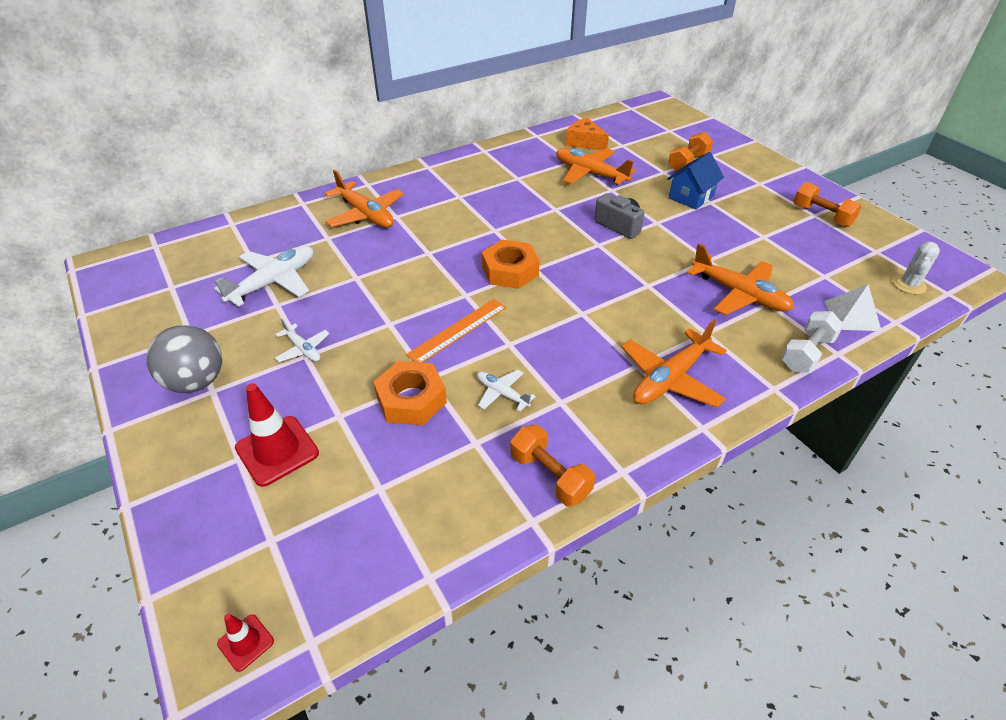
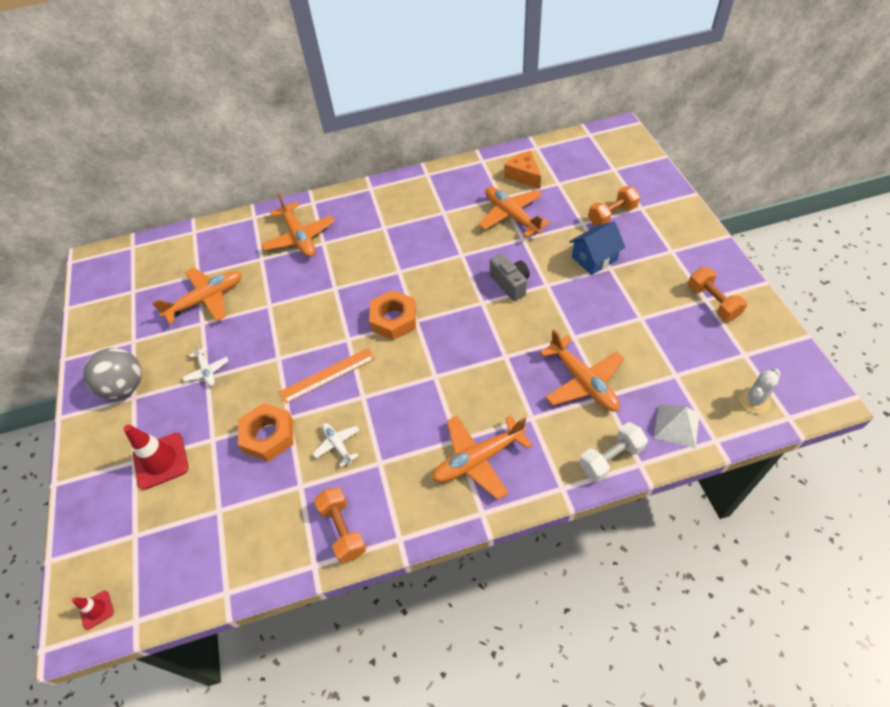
camera: 20 degrees right, 10 degrees up
white plane [214,246,313,307] -> orange plane [152,267,242,324]

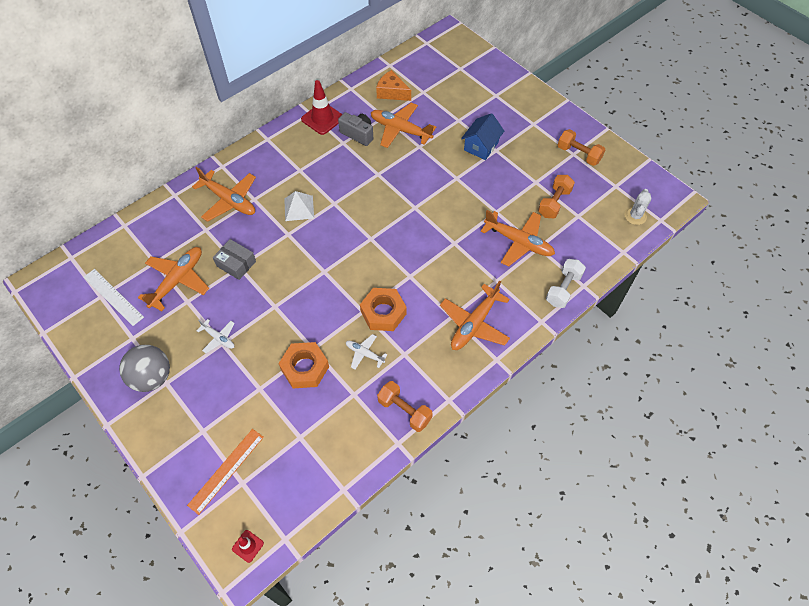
camera: 30 degrees left, 5 degrees up
red traffic cone [124,425,189,490] -> red traffic cone moved to [301,80,342,135]
orange ruler [279,348,375,404] -> orange ruler moved to [187,429,264,515]
orange nut [369,290,416,340] -> orange nut moved to [360,288,407,331]
grey camera [490,253,530,301] -> grey camera moved to [338,112,374,146]
orange dumbbell [588,186,640,226] -> orange dumbbell moved to [538,175,575,218]
white pyramid [654,404,699,448] -> white pyramid moved to [284,191,314,221]
none -> white ruler [84,269,144,326]
none -> grey box [213,239,256,280]

